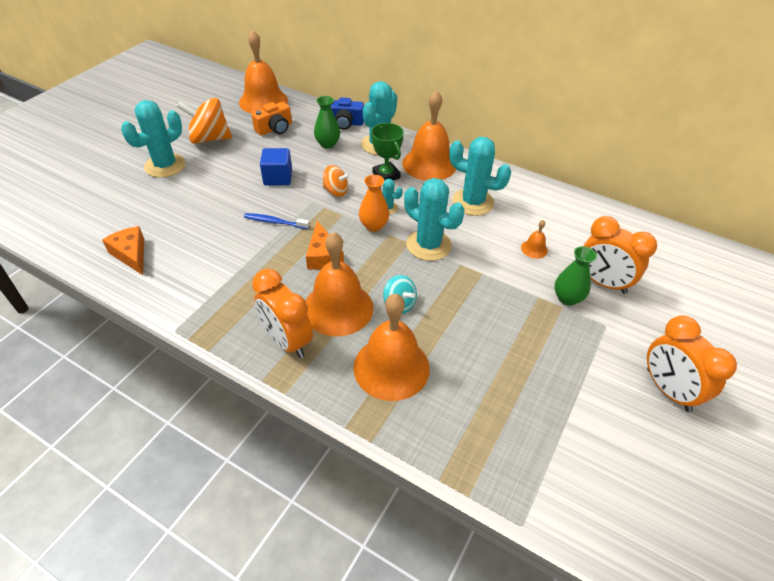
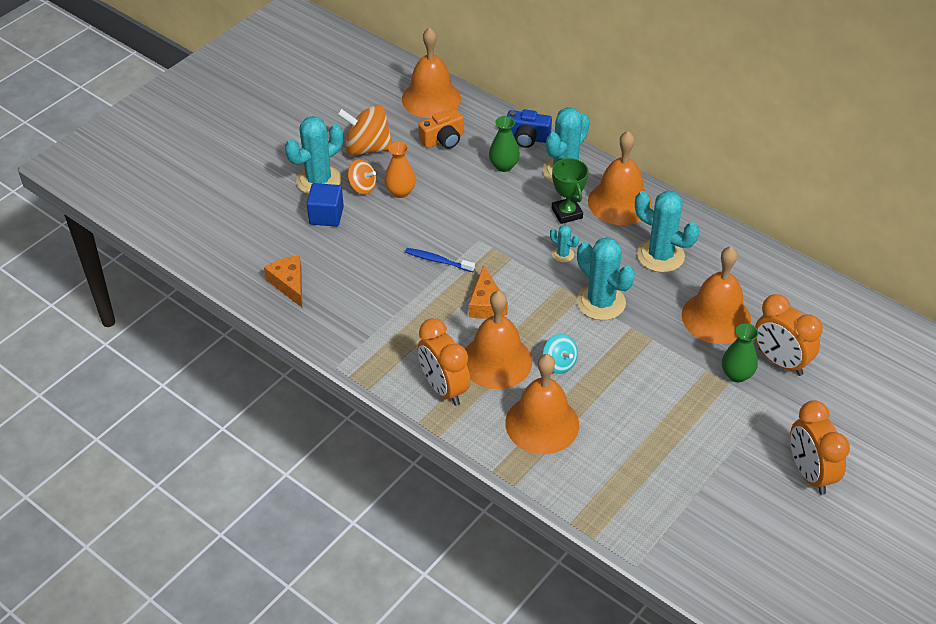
camera: 10 degrees right, 0 degrees up
blue cube [260,148,292,185] -> blue cube moved to [307,183,344,227]
orange spinning top [323,165,350,197] -> orange spinning top moved to [348,160,376,194]
orange vase [359,175,389,232] -> orange vase moved to [384,142,416,198]
orange bell [521,220,548,259] -> orange bell [682,247,751,344], size x2.39

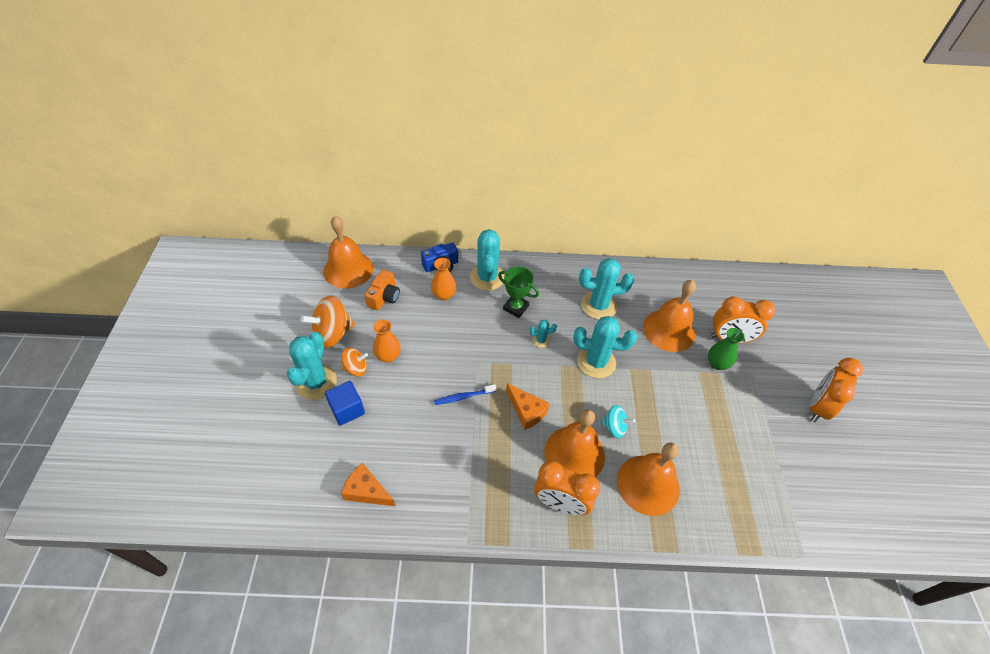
camera: 40 degrees left, 5 degrees up
green vase [489,116,520,172] -> orange vase [431,258,456,301]
orange bell [588,131,652,225] -> none
orange clock [790,400,850,495] -> orange clock turned 90 degrees clockwise [810,358,863,422]

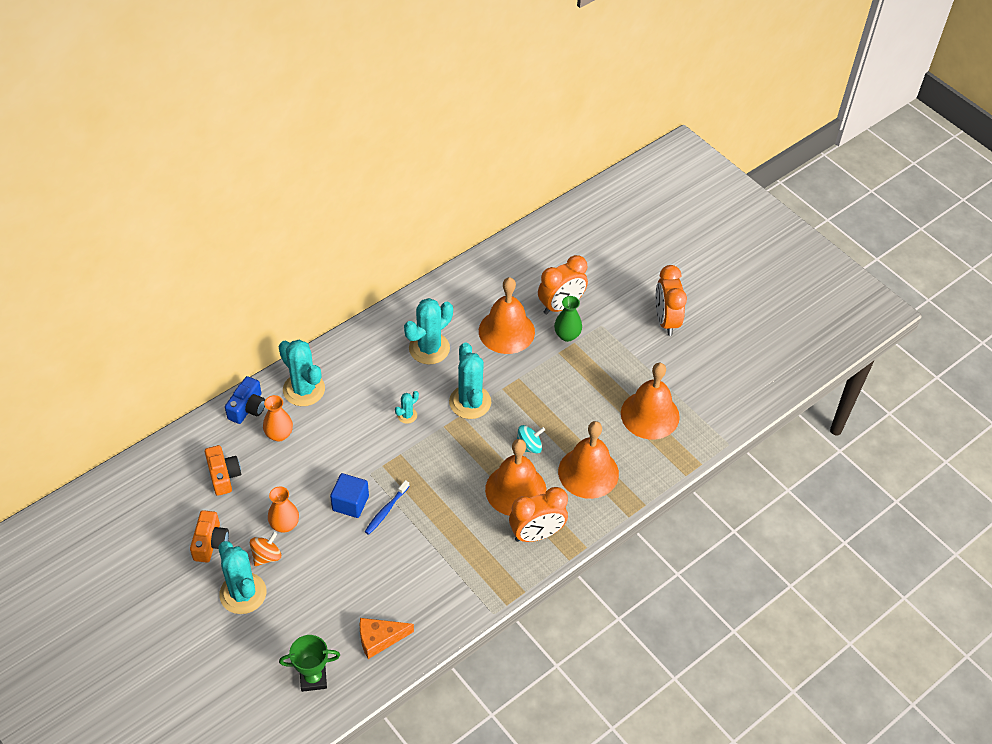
camera: 40 degrees left, 0 degrees up
orange spinning top [300,296,355,348] -> orange camera [190,510,229,563]
orange bell [323,216,373,289] -> orange bell moved to [621,363,680,439]
blue cube [325,381,365,426] -> blue cube moved to [330,473,369,518]
green trophy [498,266,539,318] -> green trophy moved to [279,635,340,692]
orange cheese [506,383,550,430] -> none
turquoise cactus [573,316,637,378] -> turquoise cactus turned 75 degrees counterclockwise [449,342,491,419]

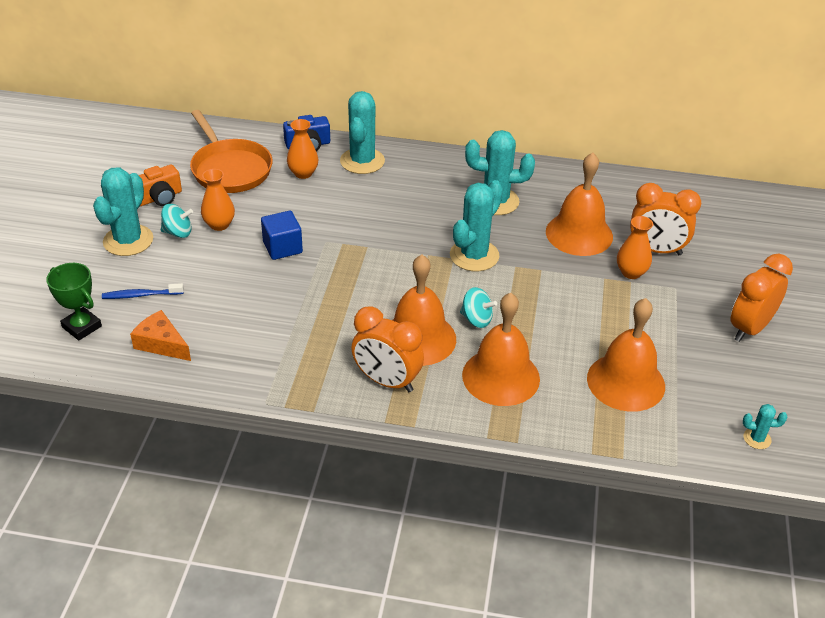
camera: 50 degrees right, 10 degrees down
orange camera [205,445,241,496] -> orange pan [190,110,273,193]
orange spinning top [250,532,281,566] -> turquoise spinning top [161,204,193,238]
blue toothbrush [365,480,410,535] -> blue toothbrush moved to [102,283,184,299]
turquoise cactus [395,391,419,424] -> turquoise cactus moved to [743,404,788,449]
green vase [554,296,582,342] -> orange vase [617,216,653,279]

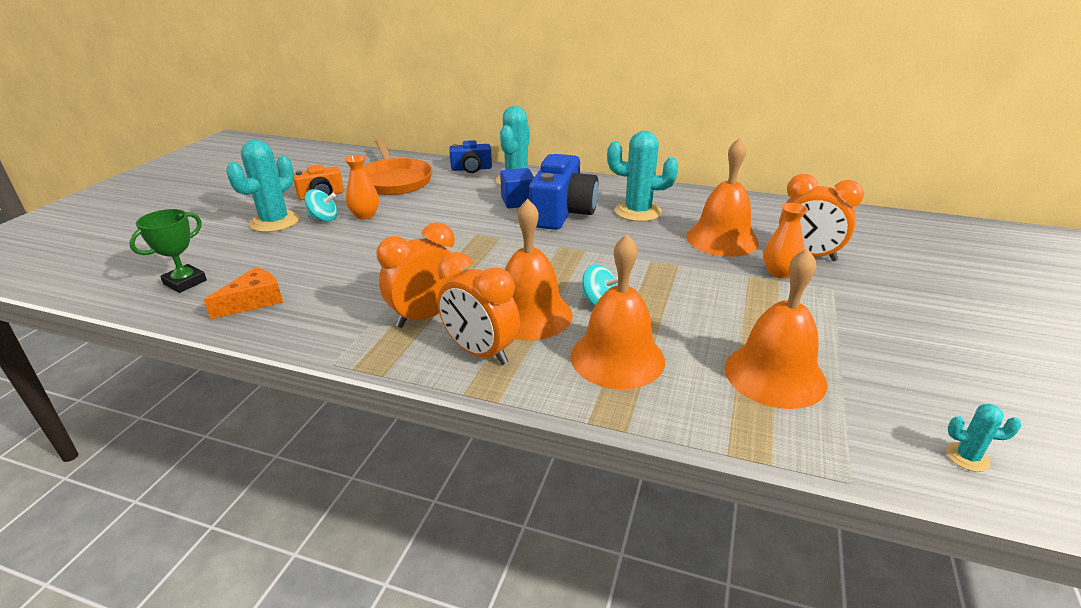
camera: 10 degrees right, 10 degrees down
green trophy [46,263,102,340] -> green trophy turned 75 degrees clockwise [129,209,207,293]
blue toothbrush [102,283,184,299] -> none
orange cheese [130,310,191,361] -> orange cheese turned 90 degrees clockwise [204,267,283,319]
blue cube [261,211,303,260] -> blue cube moved to [500,168,534,208]
orange vase [287,119,318,179] -> none
turquoise cactus [450,180,503,271] -> none
orange clock [730,254,793,342] -> orange clock moved to [376,222,461,328]
none -> blue camera [529,154,599,230]

